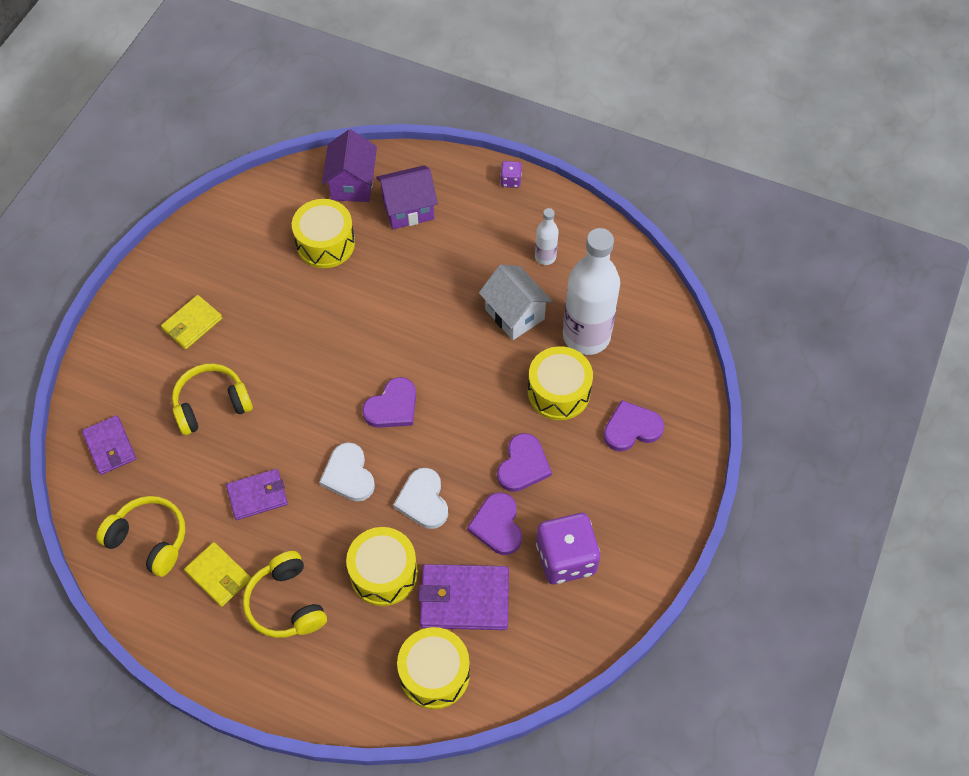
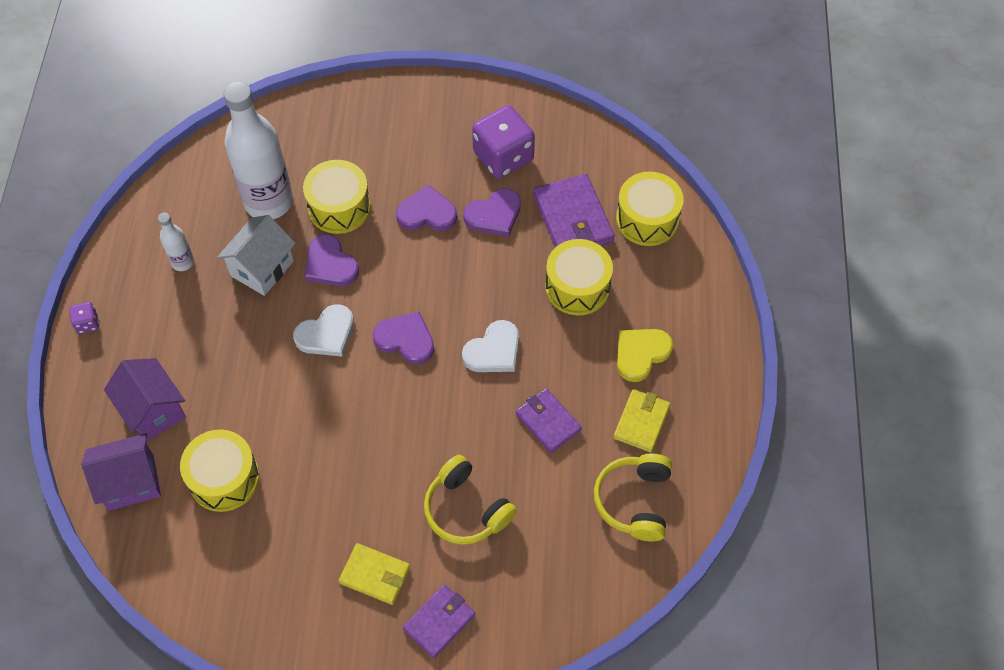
camera: 110 degrees left, 0 degrees up
purple wallet [82,415,136,475] -> purple wallet moved to [403,584,475,658]
yellow headphones [243,551,327,638] -> yellow heart [617,329,673,382]
white heart [393,468,448,529] -> white heart moved to [293,304,354,357]
purple heart [603,400,664,451] -> purple heart moved to [305,234,359,286]

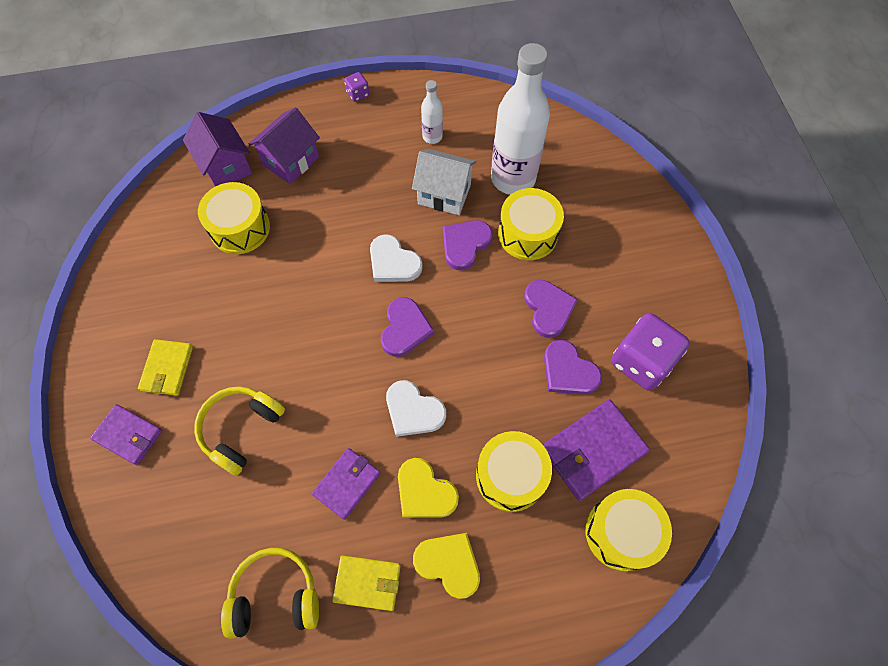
camera: 75 degrees right, 5 degrees up
none -> yellow heart [398,458,459,518]

